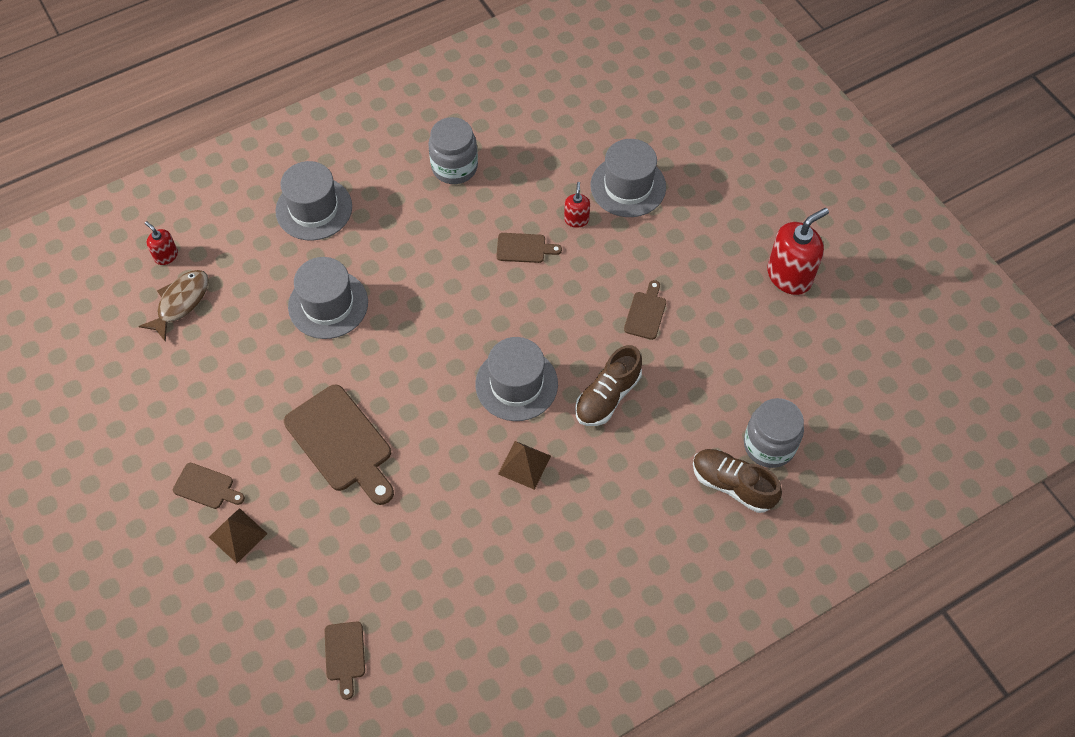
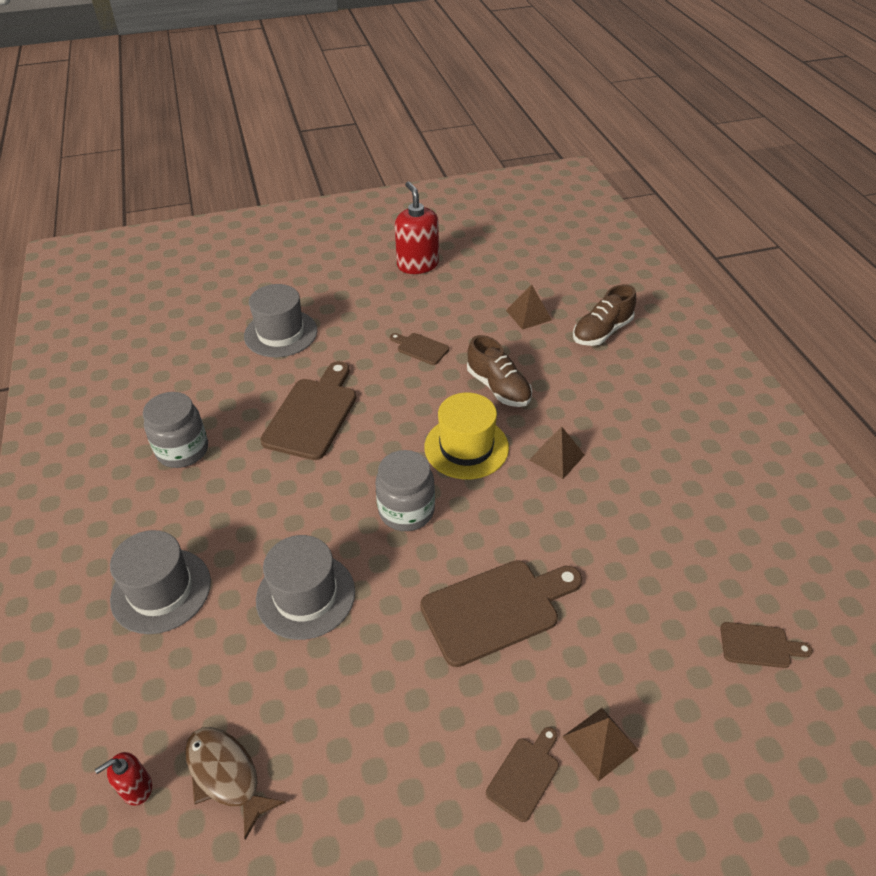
camera: 75 degrees left, 15 degrees down
grey hat [475,337,558,421] -> yellow hat [424,393,509,479]
brown cutting board [496,233,562,263] -> brown cutting board [260,361,356,460], size x1.98
red soap dispenser [564,182,590,228] -> none
grey jar [744,398,804,468] -> grey jar moved to [375,450,435,531]
none -> brown pyramid [506,284,552,330]

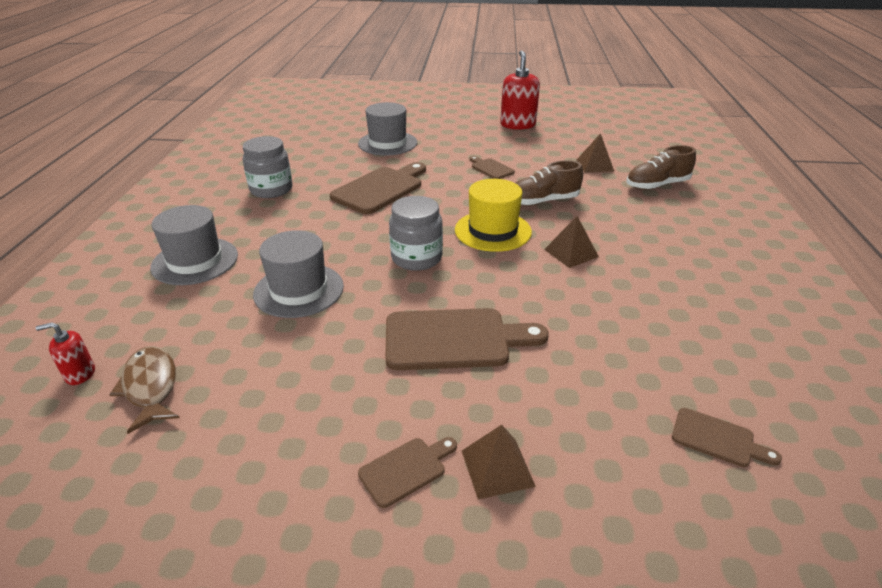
camera: 20 degrees right, 10 degrees down
brown shoe [467,335,532,407] -> brown shoe turned 90 degrees clockwise [515,160,583,206]

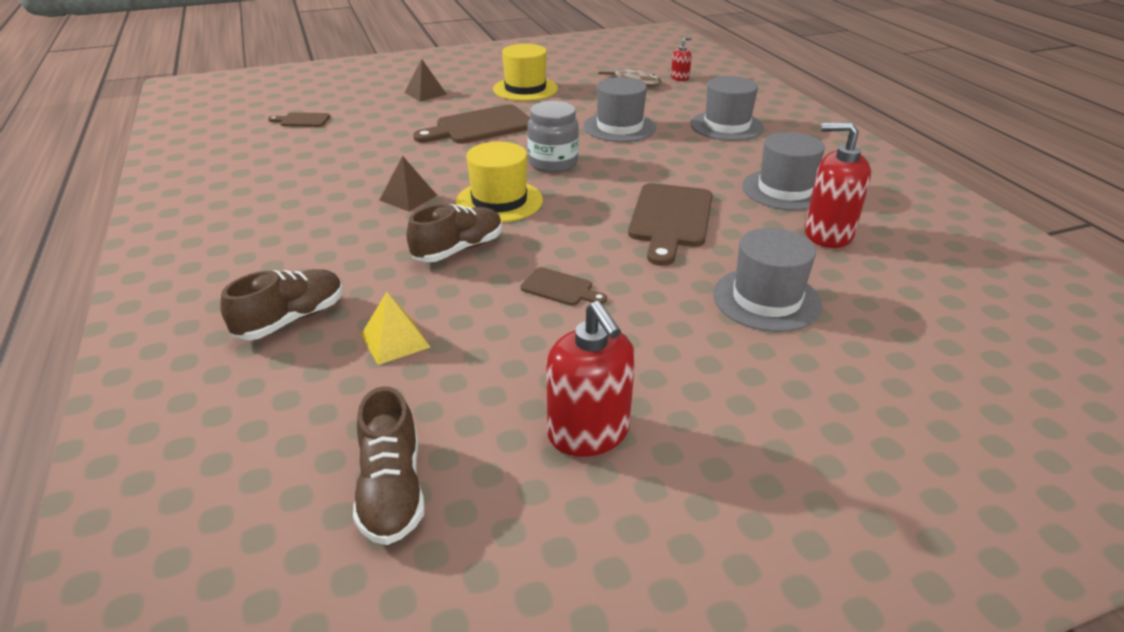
camera: 155 degrees right, 0 degrees up
grey jar [243,136,293,198] -> grey hat [742,132,825,211]
brown cutting board [358,437,457,508] -> none
brown pyramid [577,133,614,173] -> yellow pyramid [361,292,430,365]
none -> brown shoe [353,386,424,545]
none -> yellow hat [493,44,558,101]
none -> red soap dispenser [805,122,871,248]

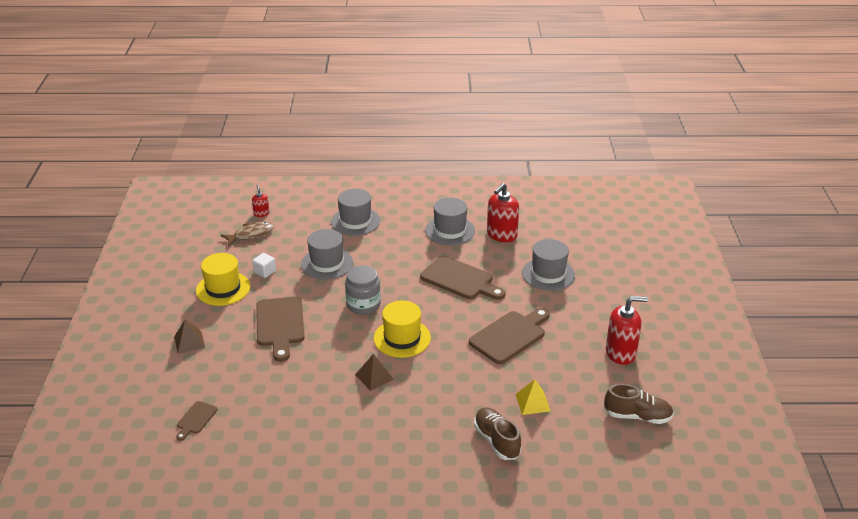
camera: 70 degrees left, 0 degrees up
brown shoe [406,204,502,262] -> none
brown cutting board [521,267,607,306] -> brown cutting board [469,308,550,364], size x1.98
none -> white cube [252,253,276,278]

